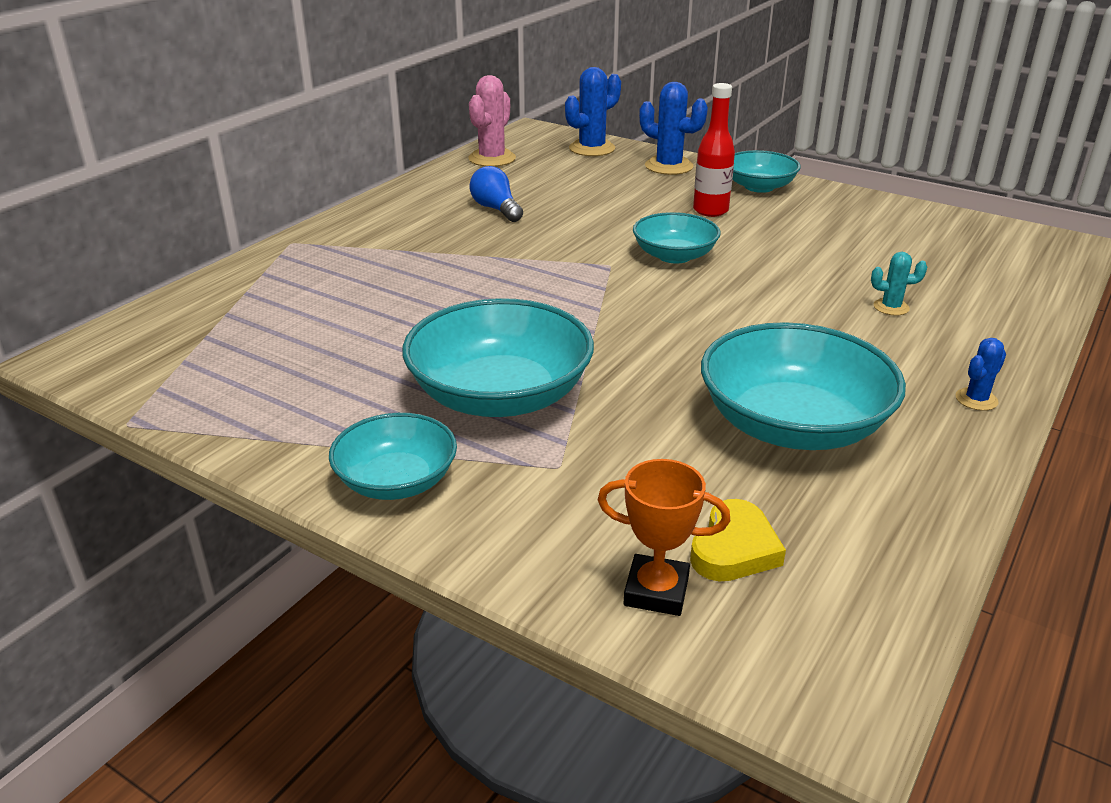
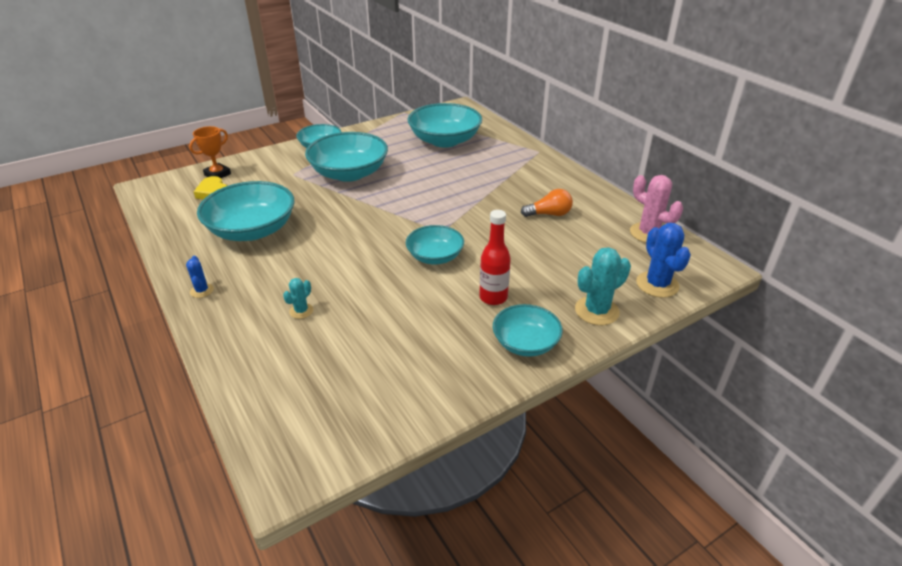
camera: 115 degrees right, 5 degrees up
blue light bulb [469,166,523,222] -> orange light bulb [521,189,573,217]
blue cactus [639,82,708,175] -> turquoise cactus [575,247,631,325]
none -> turquoise bowl [407,103,482,148]

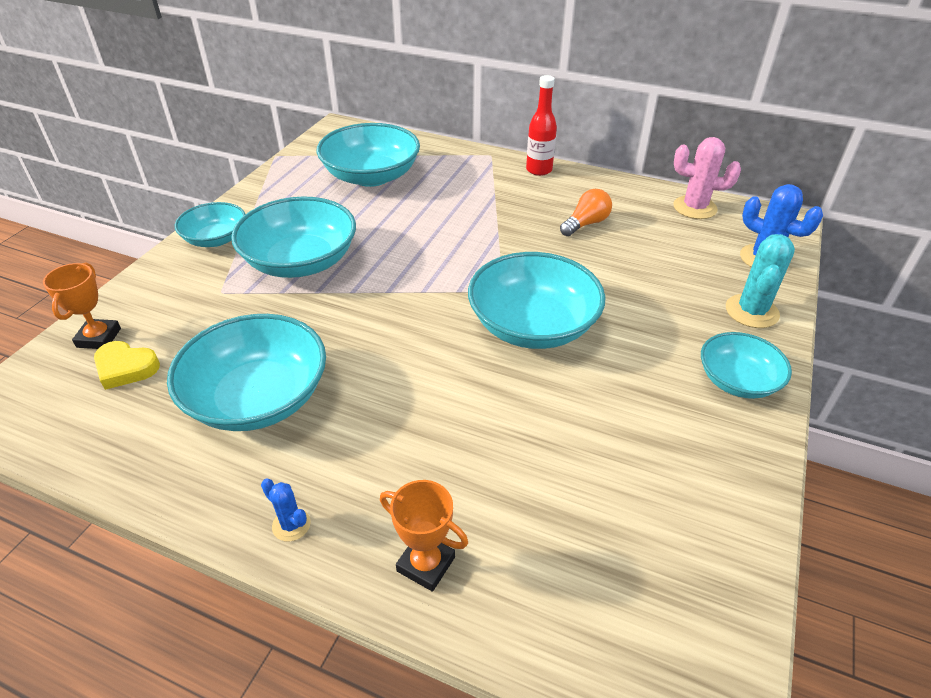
camera: 35 degrees left, 5 degrees up
turquoise cactus [283,278,313,319] -> none
turquoise bowl [406,225,464,264] -> turquoise bowl [468,252,606,349], size x1.68
red bottle [479,210,511,305] -> red bottle moved to [526,75,557,176]
none -> orange trophy [380,480,468,592]

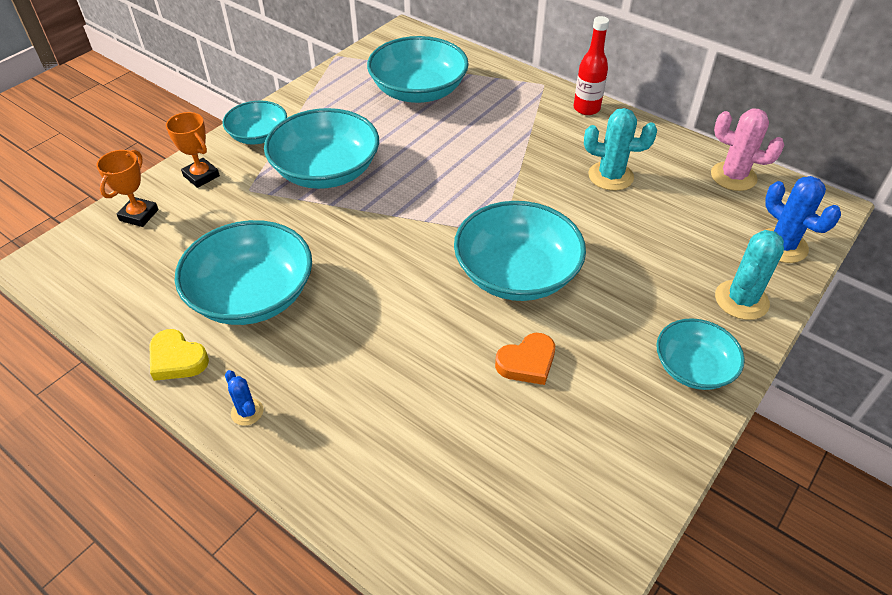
camera: 15 degrees right, 5 degrees up
yellow heart [94,341,160,390] -> yellow heart moved to [149,329,209,381]
orange trophy [380,480,468,592] -> orange trophy moved to [166,112,220,188]
orange light bulb [560,189,612,236] -> turquoise cactus [584,108,657,191]
none -> orange heart [495,333,555,385]

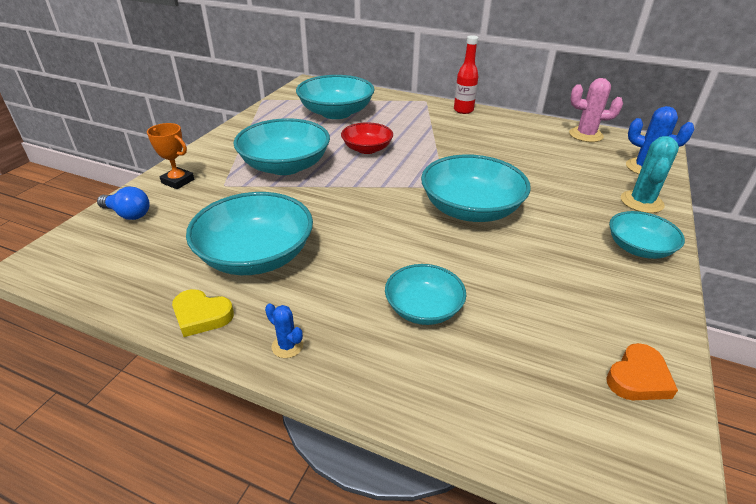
camera: 15 degrees left, 10 degrees down
orange trophy [96,150,159,227] -> blue light bulb [97,187,150,220]
turquoise bowl [223,101,287,144] -> turquoise bowl moved to [385,264,466,325]
orange heart [495,333,555,385] -> orange heart moved to [606,343,678,400]
turquoise cactus [584,108,657,191] -> none
none -> red bowl [341,122,393,154]

